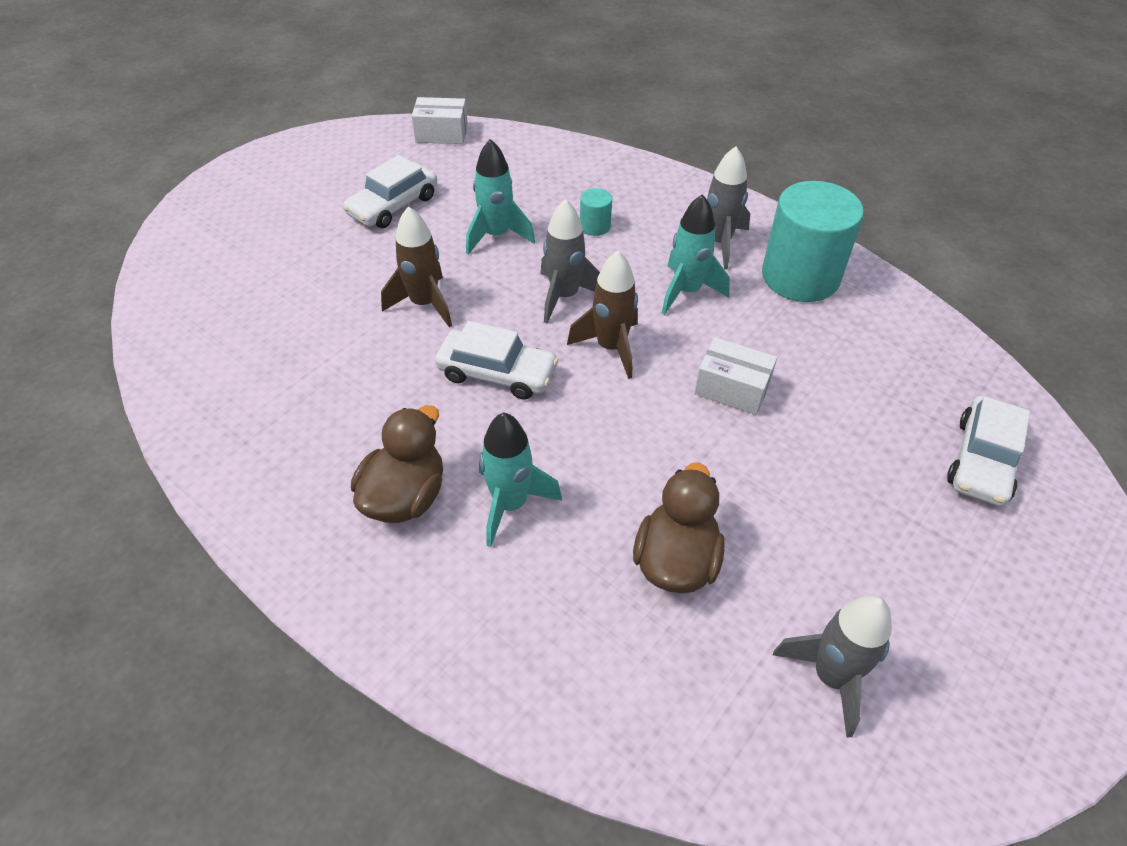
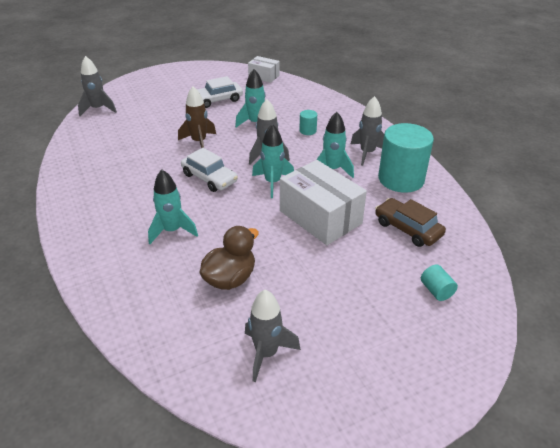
camera: 25 degrees right, 10 degrees down
brown duck [351,405,443,523] -> none
brown rocket [567,251,638,379] -> turquoise rocket [252,124,294,198]
white box [694,337,777,415] -> white box [280,160,367,245], size x1.86
white car [947,395,1030,506] -> turquoise cylinder [421,264,458,301]
none -> grey rocket [78,56,117,116]
none -> brown car [375,198,446,247]

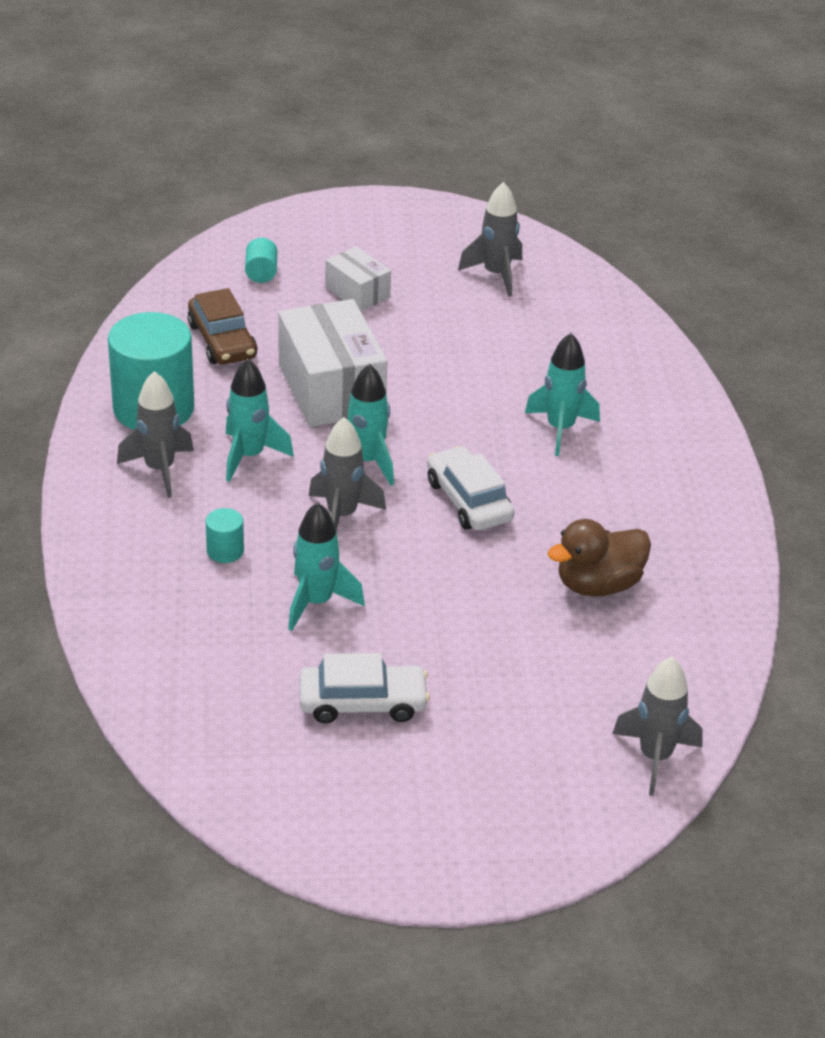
camera: 160 degrees left, 0 degrees up
brown rocket [178,86,216,148] -> none
brown duck [200,226,259,290] -> brown duck moved to [548,519,651,597]
white box [248,56,280,83] -> white box moved to [325,247,391,311]

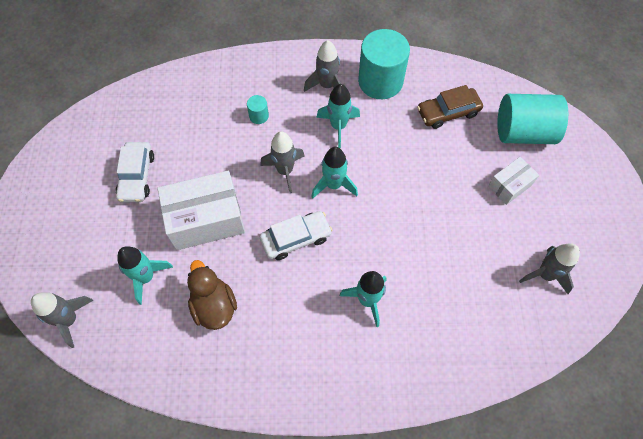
camera: 95 degrees right, 25 degrees up
turquoise cylinder [245,238,277,283] -> turquoise cylinder [497,94,568,144], size x2.36
white box [278,299,387,427] -> white box moved to [157,170,245,250]
turquoise rocket [288,502,365,631] -> turquoise rocket moved to [118,246,173,305]

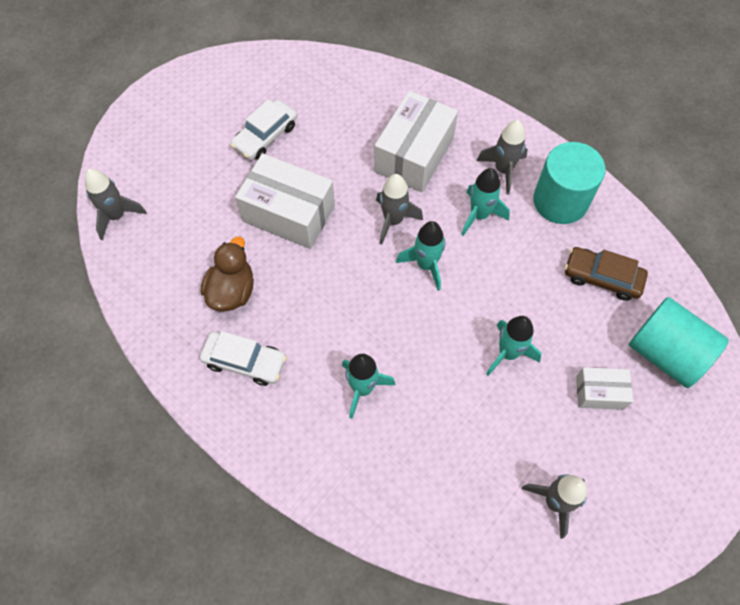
camera: 40 degrees right, 0 degrees up
turquoise rocket [118,246,173,305] -> turquoise rocket moved to [486,316,542,376]
turquoise cylinder [247,95,269,124] -> white box [374,91,458,192]
white car [260,211,333,260] -> white car moved to [200,331,287,386]

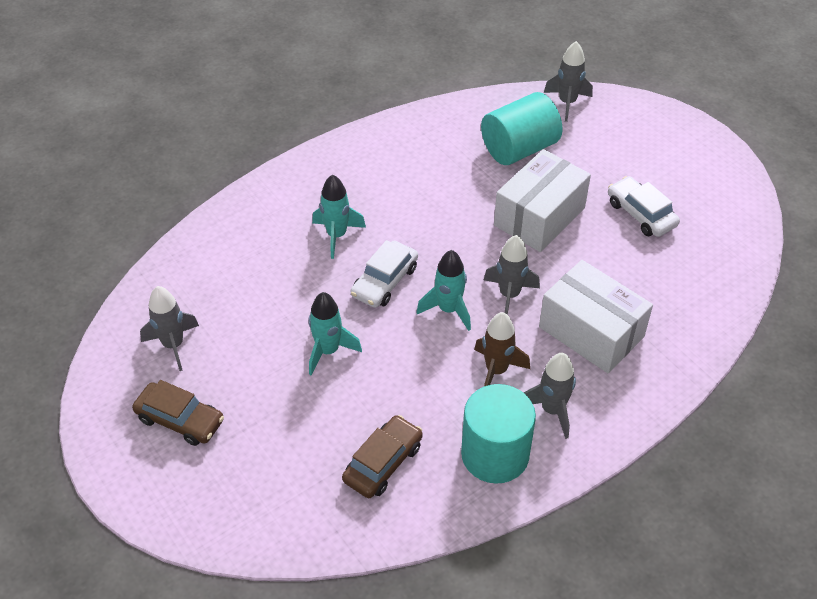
camera: 105 degrees right, 15 degrees down
white car [200,331,287,386] -> white car moved to [350,240,418,308]
brown duck [201,237,254,312] -> none
turquoise rocket [461,168,510,236] -> brown rocket [474,312,530,386]
white box [576,367,633,410] -> none
turquoise cylinder [629,297,729,388] -> turquoise cylinder moved to [481,92,563,165]
none -> brown car [132,380,224,446]

